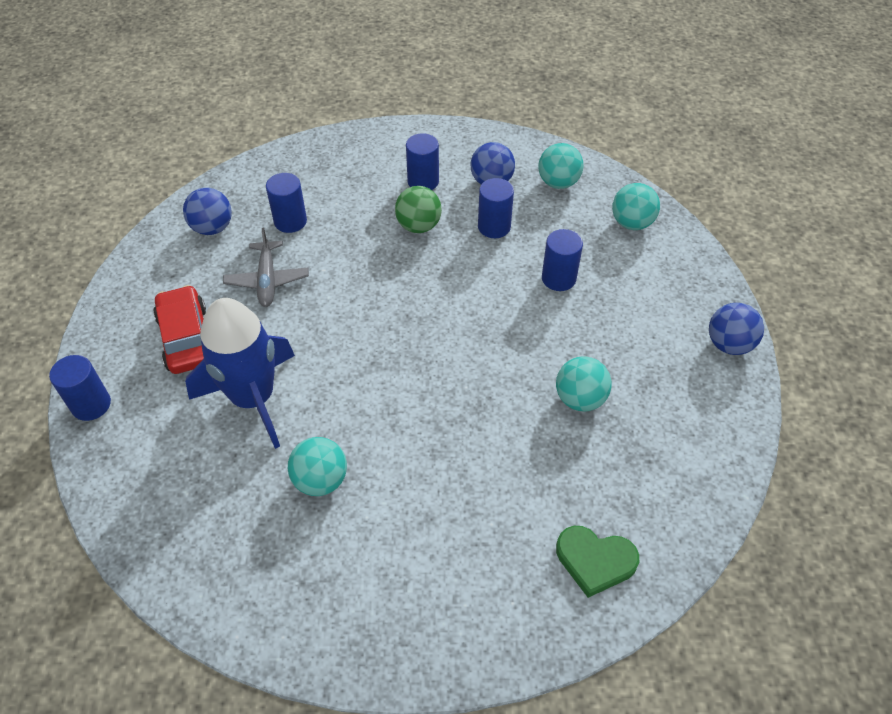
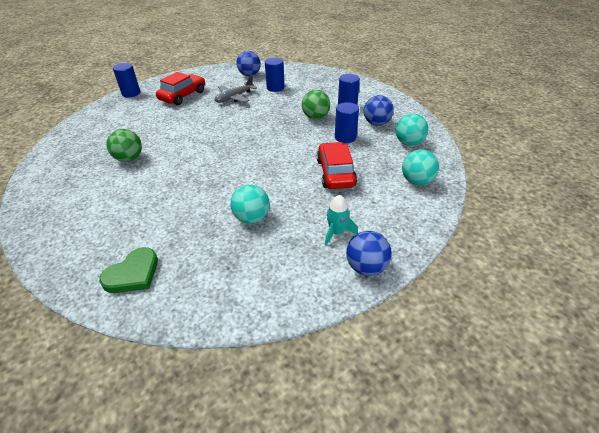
camera: 55 degrees right, 10 degrees down
blue rocket [185,298,295,449] -> none
turquoise ball [288,437,347,496] -> green ball [106,129,142,162]
blue cylinder [542,229,583,291] -> red car [317,142,357,189]
green heart [556,526,639,598] -> green heart turned 120 degrees counterclockwise [99,247,158,293]
none -> turquoise rocket [325,195,358,246]

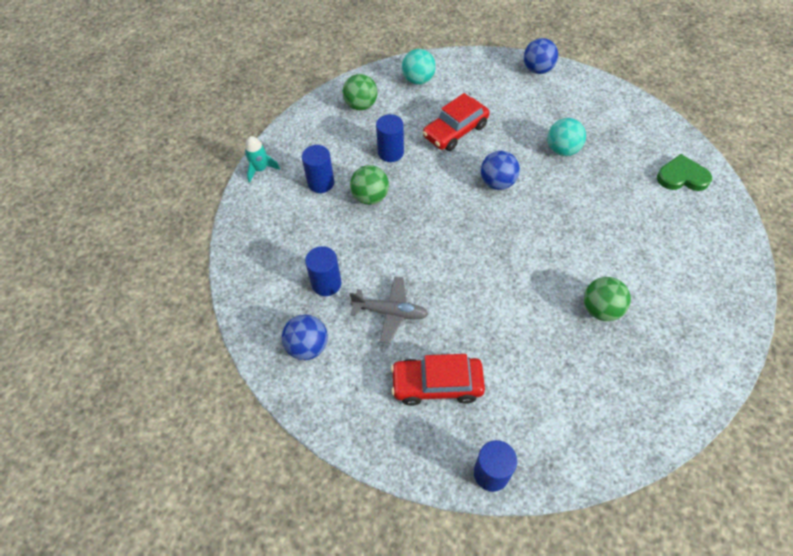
camera: 125 degrees left, 15 degrees up
turquoise rocket [325,195,358,246] -> turquoise rocket moved to [245,136,280,183]
blue ball [364,95,394,126] -> blue ball moved to [481,151,520,190]
turquoise ball [396,114,428,146] -> green ball [342,74,378,110]

